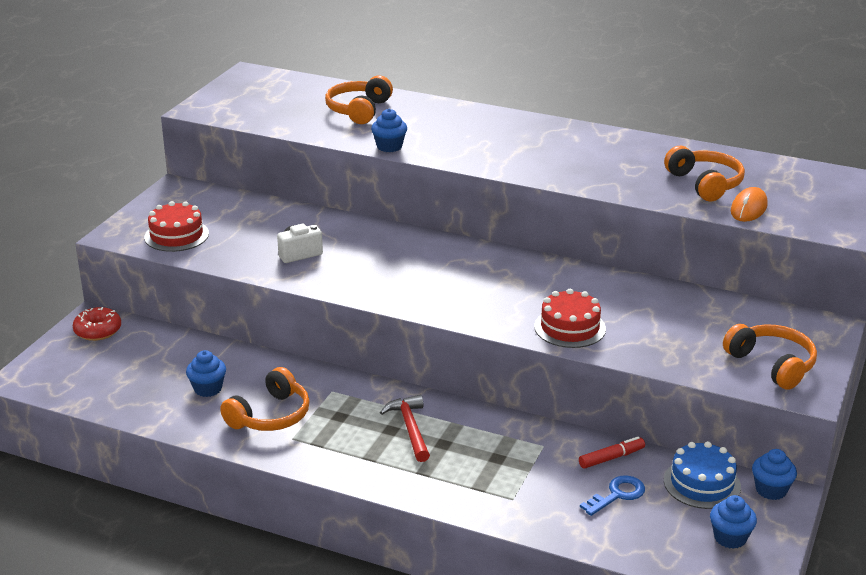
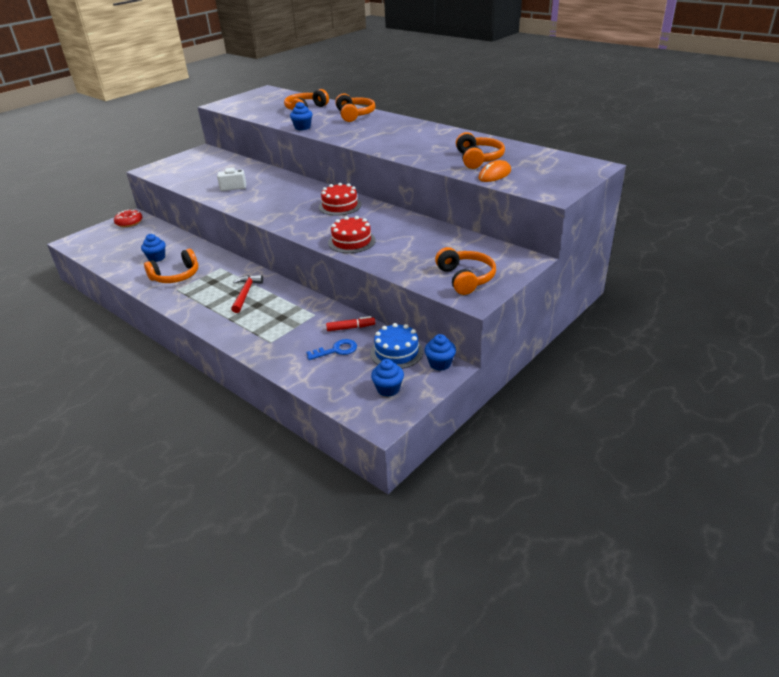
camera: 20 degrees right, 5 degrees up
red cake [144,201,209,252] -> red cake moved to [319,183,362,216]
none -> orange headphones [335,94,375,122]

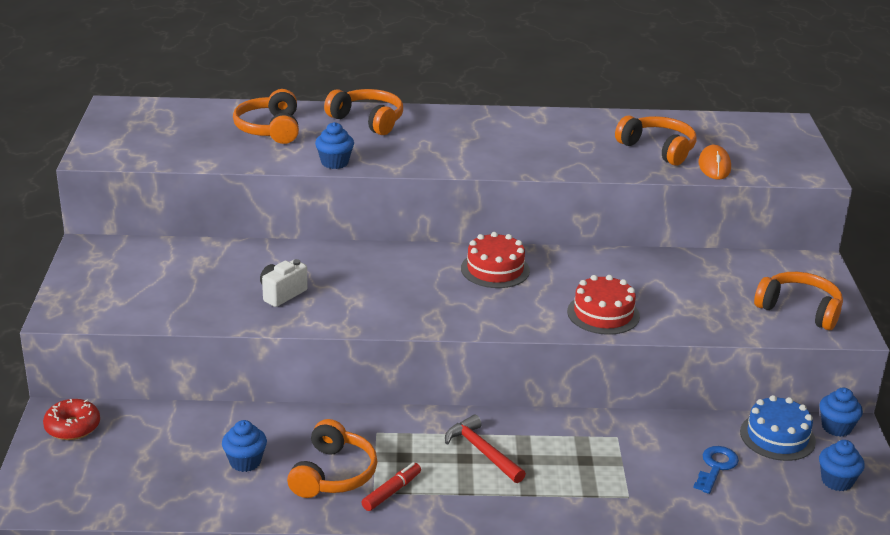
camera: 45 degrees left, 5 degrees down
red marker [326,316,375,331] -> red marker moved to [362,463,421,511]

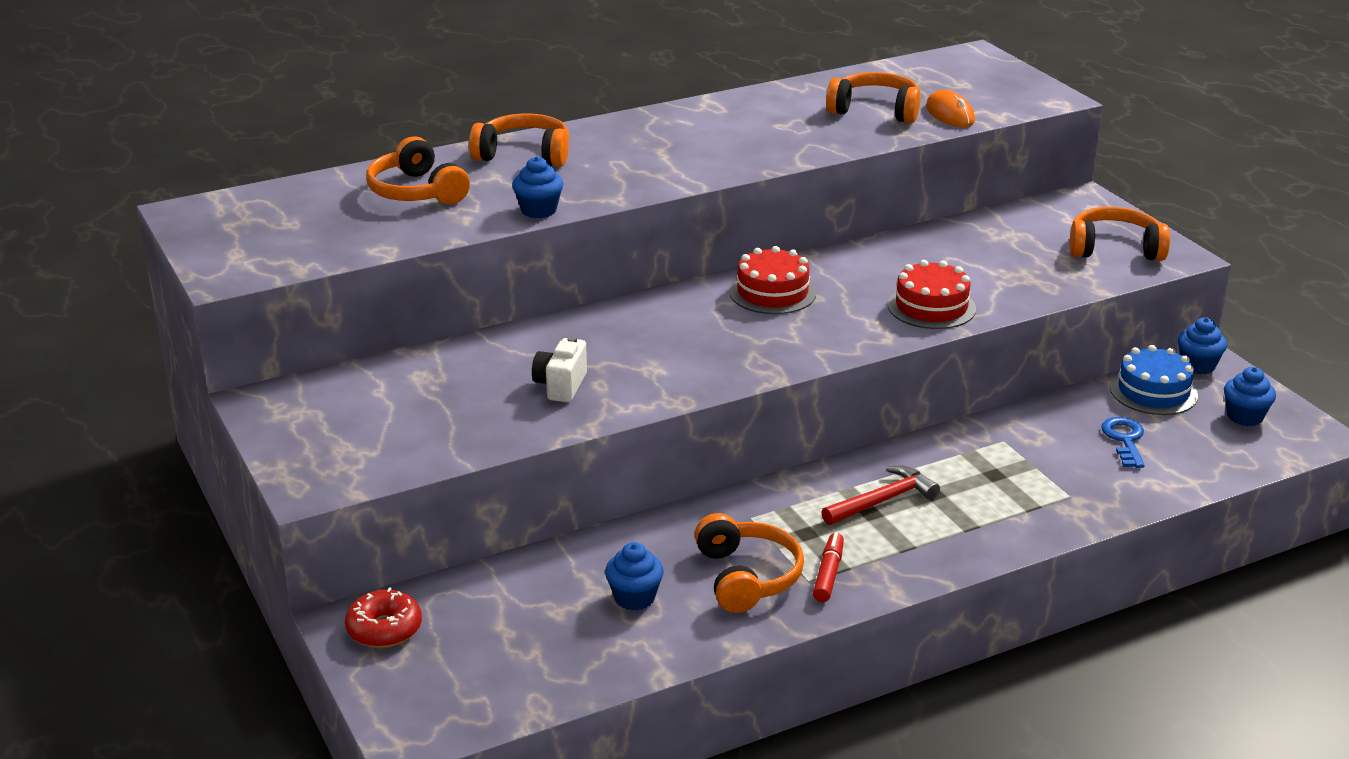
camera: 25 degrees left, 0 degrees up
red hammer [445,415,526,483] -> red hammer turned 120 degrees clockwise [822,466,940,525]

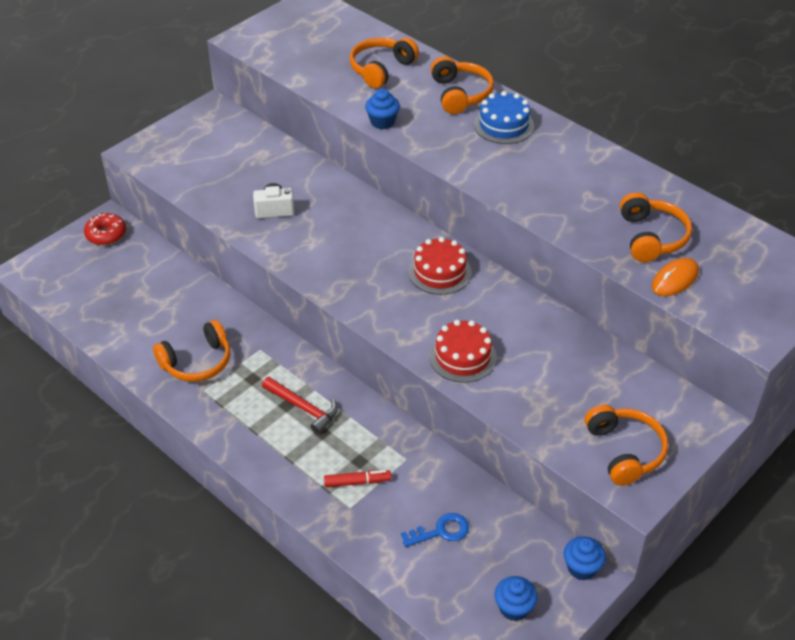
camera: 70 degrees right, 15 degrees up
blue cupcake [605,542,664,610] -> none
red marker [813,532,844,602] -> red marker moved to [324,470,391,487]
blue cake [1110,345,1198,415] -> blue cake moved to [474,91,534,144]

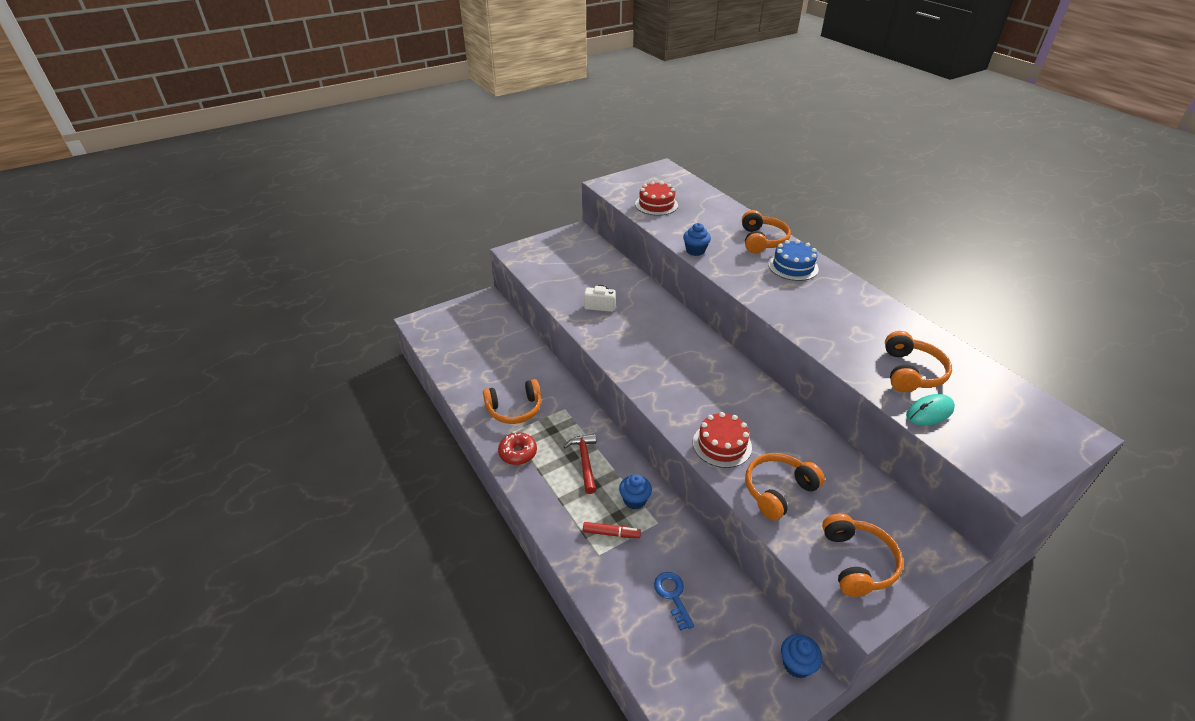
camera: 15 degrees right, 5 degrees down
red donut [84,213,126,245] -> red donut moved to [498,433,537,465]
red hammer [262,377,338,434] -> red hammer turned 150 degrees counterclockwise [564,434,596,494]
orange headphones [350,38,419,89] -> orange headphones moved to [745,453,825,521]
blue key [401,513,469,547] -> blue key turned 105 degrees counterclockwise [654,572,694,631]
red cake [409,237,472,295] -> red cake moved to [635,181,678,216]
blue cupcake [494,576,538,621] -> blue cupcake moved to [619,474,652,509]
orange mouse [652,258,699,296] -> turquoise mouse [906,394,955,426]

